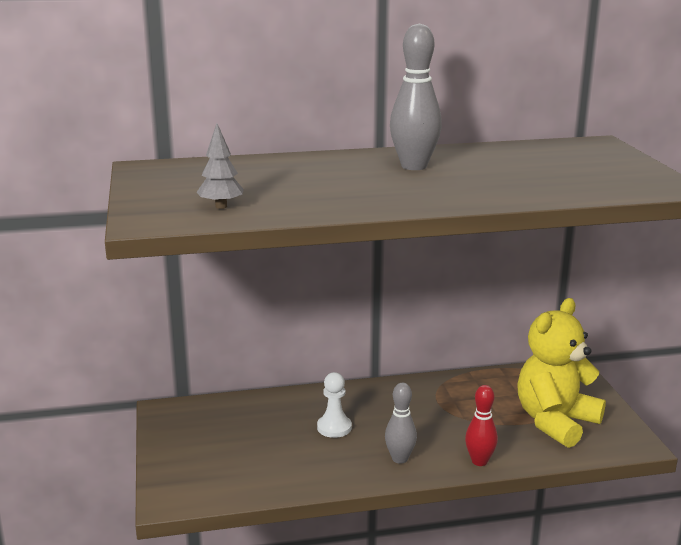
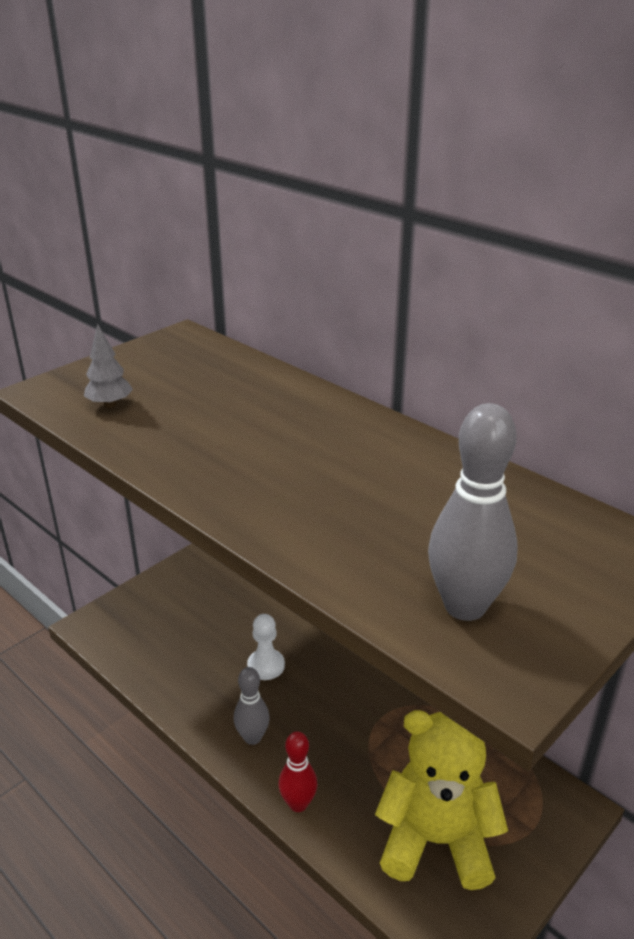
camera: 55 degrees right, 10 degrees up
grey bowling pin [390,23,442,170] -> grey bowling pin moved to [428,403,518,621]

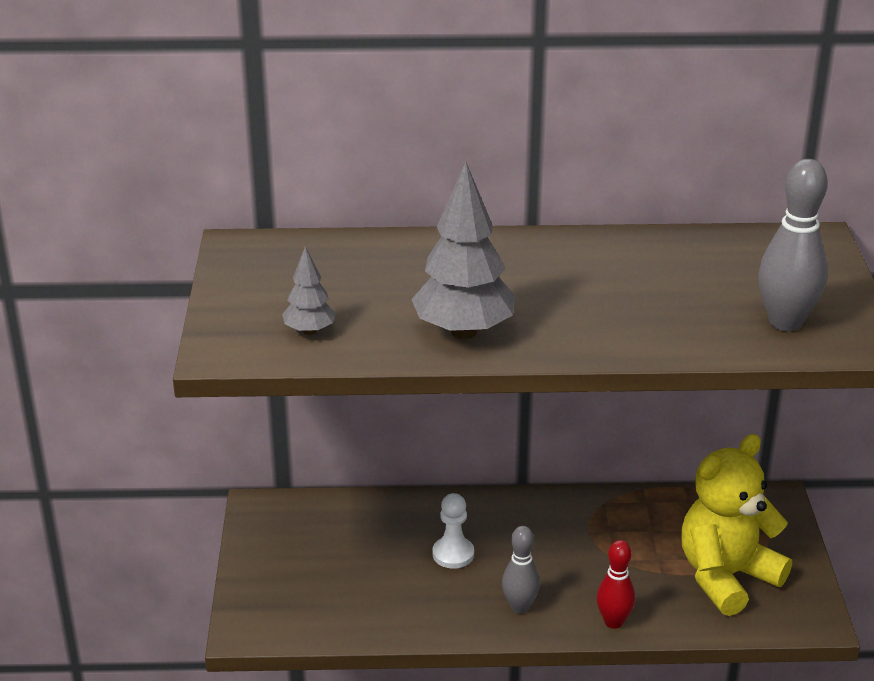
camera: 45 degrees left, 0 degrees up
none -> grey tree [411,162,515,339]

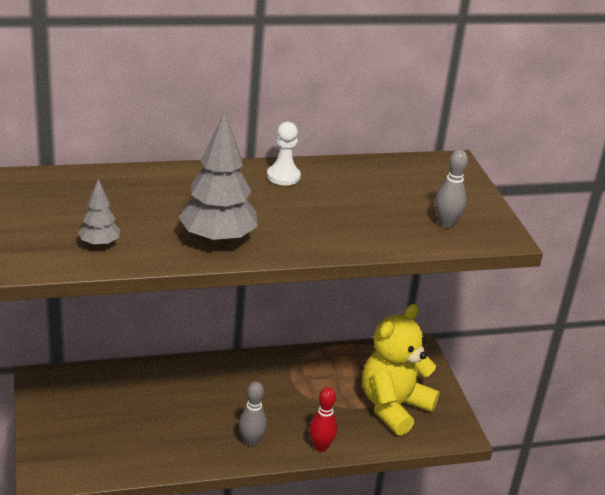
camera: 15 degrees left, 0 degrees up
white pawn [433,493,474,569] -> white pawn moved to [267,122,301,185]
grey bowling pin [758,159,828,332] -> grey bowling pin [435,149,468,228], size x0.64

